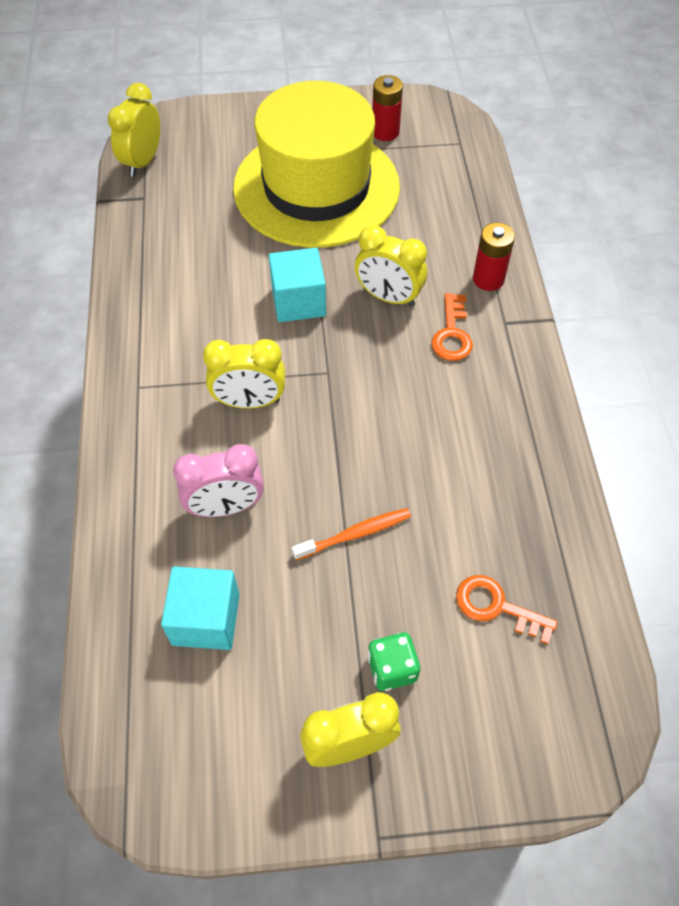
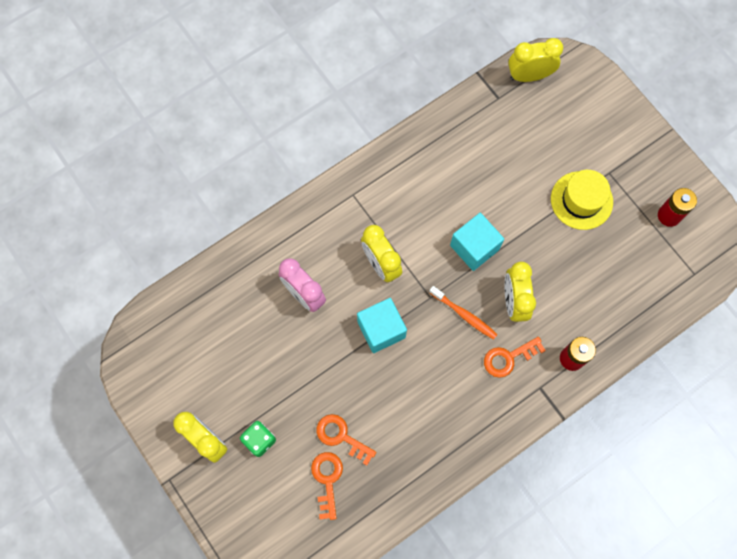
camera: 60 degrees right, 15 degrees up
turquoise cube [161,566,239,650] -> turquoise cube moved to [357,298,407,353]
yellow hat [233,81,400,248] -> yellow hat [551,170,613,230], size x0.47
orange toothbrush [292,508,411,560] -> orange toothbrush moved to [429,286,498,340]
none -> orange key [317,414,376,465]

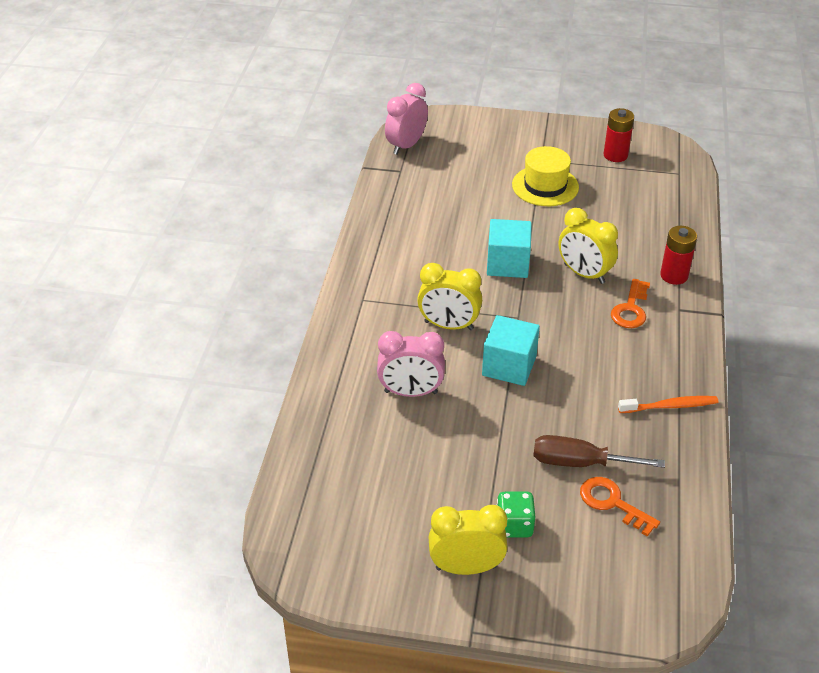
camera: 45 degrees left, 30 degrees down
orange key [317,414,376,465] -> brown screwdriver [533,435,665,468]
orange toothbrush [429,286,498,340] -> orange toothbrush moved to [618,396,718,413]
yellow clock [508,38,563,82] -> pink clock [385,83,428,155]

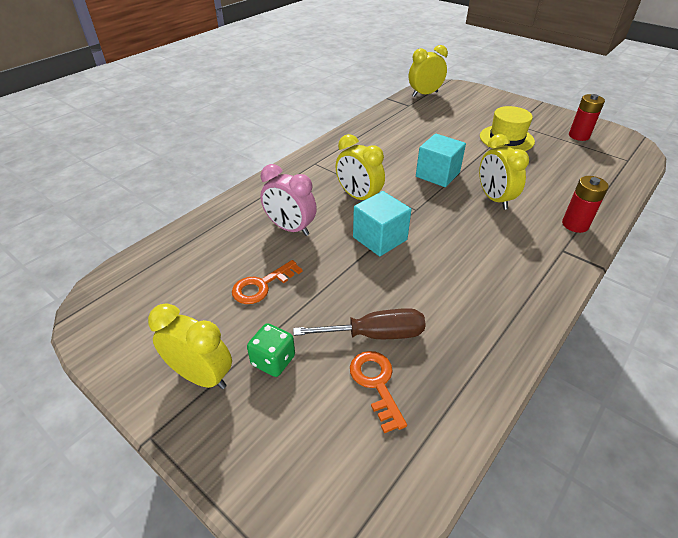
camera: 30 degrees right, 0 degrees up
pink clock [385,83,428,155] -> yellow clock [409,45,448,97]
brown screwdriver [533,435,665,468] -> brown screwdriver turned 135 degrees clockwise [293,308,426,339]
orange key [611,279,650,328] -> orange key moved to [232,260,303,304]
orange toothbrush [618,396,718,413] -> none

